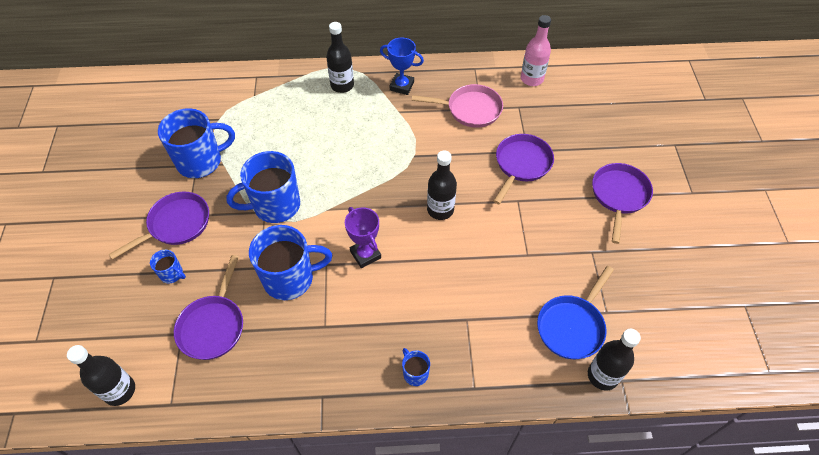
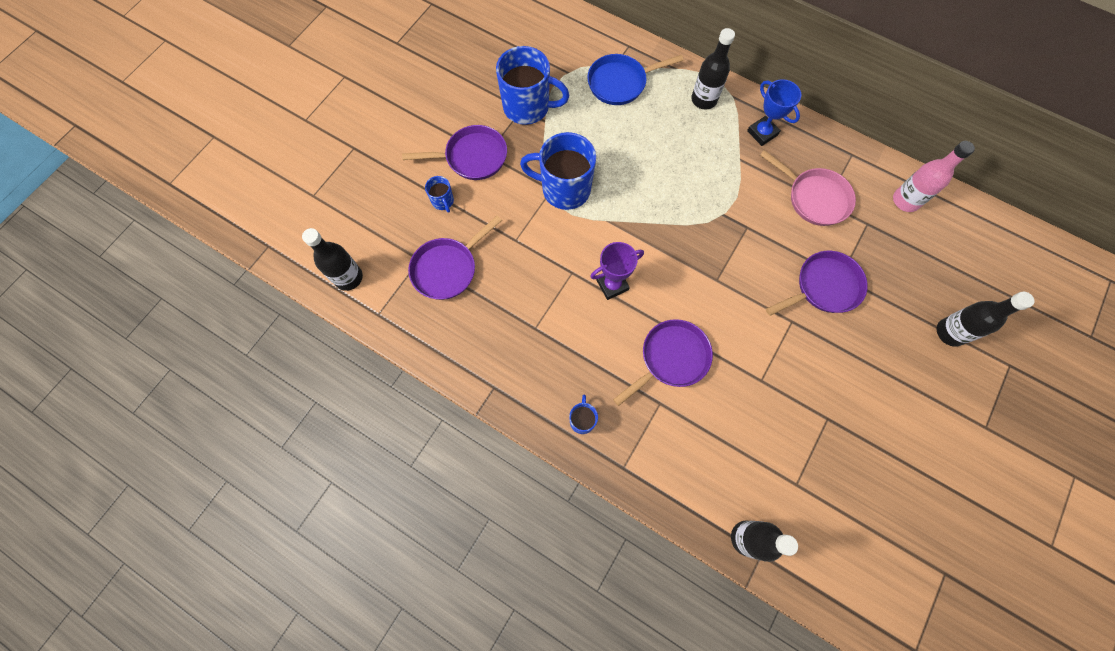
camera: 35 degrees right, 15 degrees up
blue mug [249,225,332,300] -> none
purple trophy [345,207,381,268] -> purple trophy turned 60 degrees clockwise [590,242,644,300]
black bottle [427,151,457,220] -> black bottle moved to [937,292,1034,347]
blue pan [537,266,614,359] -> blue pan moved to [587,54,684,105]
purple pan [592,163,653,244] -> purple pan moved to [613,319,713,406]

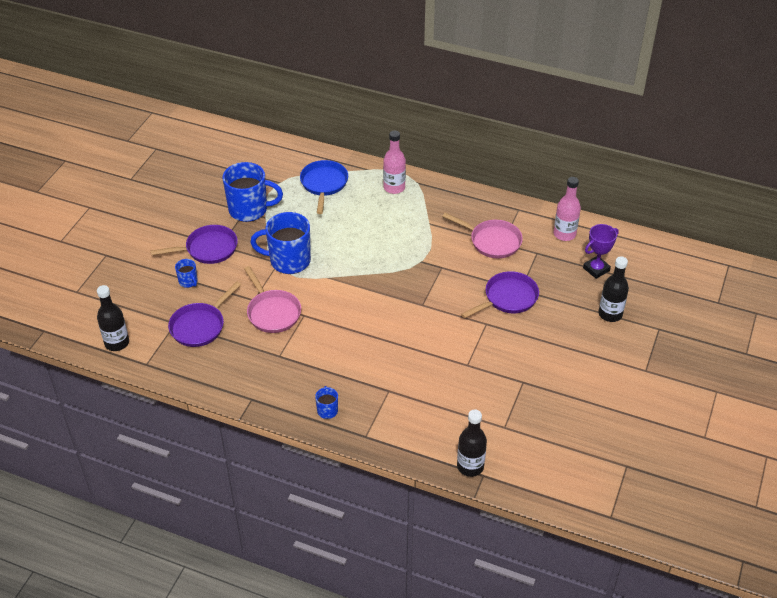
camera: 10 degrees left, 25 degrees down
blue pan [587,54,684,105] -> blue pan turned 120 degrees clockwise [300,160,348,214]
purple trophy [590,242,644,300] -> purple trophy moved to [583,224,619,279]
purple pan [613,319,713,406] -> none
black bottle [691,28,735,109] -> pink bottle [383,131,406,194]
blue trophy [747,79,801,146] -> none
none -> pink pan [244,266,301,333]

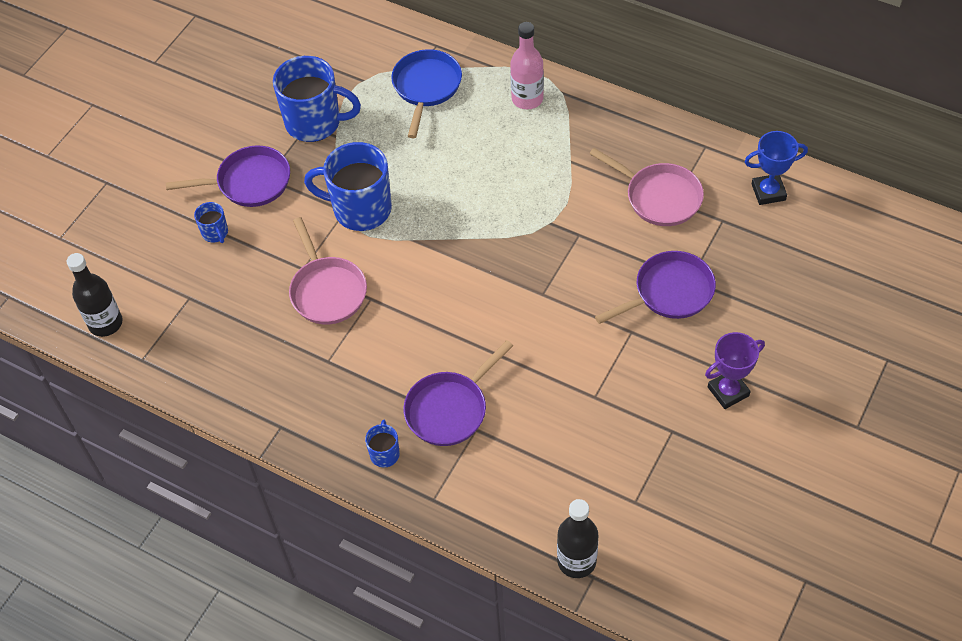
camera: 10 degrees right, 10 degrees up
purple pan [168,281,241,347] -> purple pan moved to [404,340,513,446]
pink bottle [554,177,581,241] -> blue trophy [744,131,808,205]
purple trophy [583,224,619,279] -> purple trophy moved to [705,332,765,409]
black bottle [598,256,629,322] -> none

